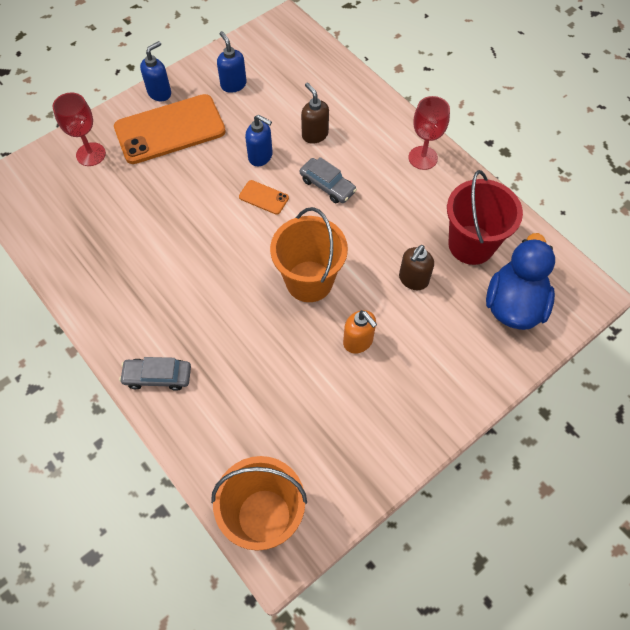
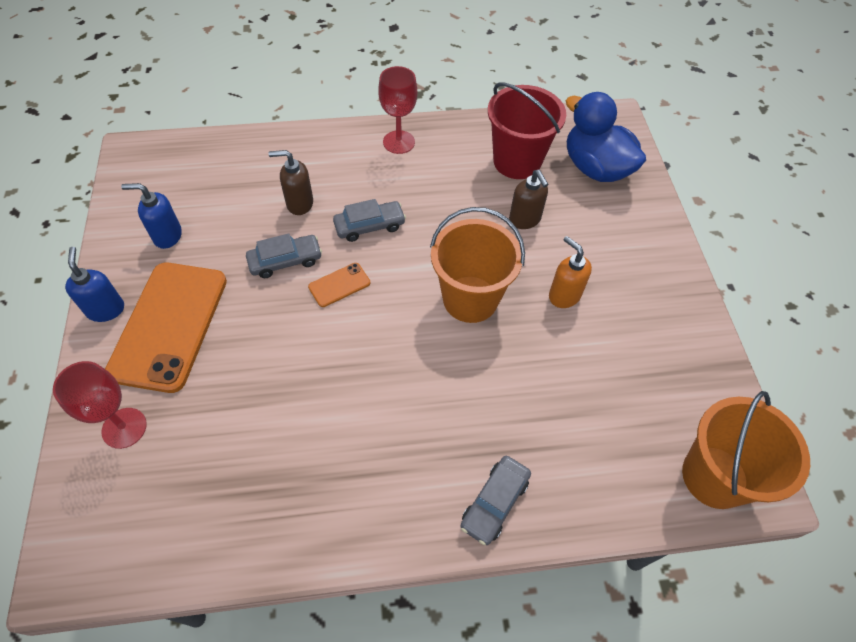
camera: 60 degrees left, 5 degrees down
blue soap dispenser [245,115,273,166] -> grey car [246,234,322,278]
orange soap dispenser [343,310,377,354] -> orange soap dispenser turned 120 degrees counterclockwise [549,236,592,308]

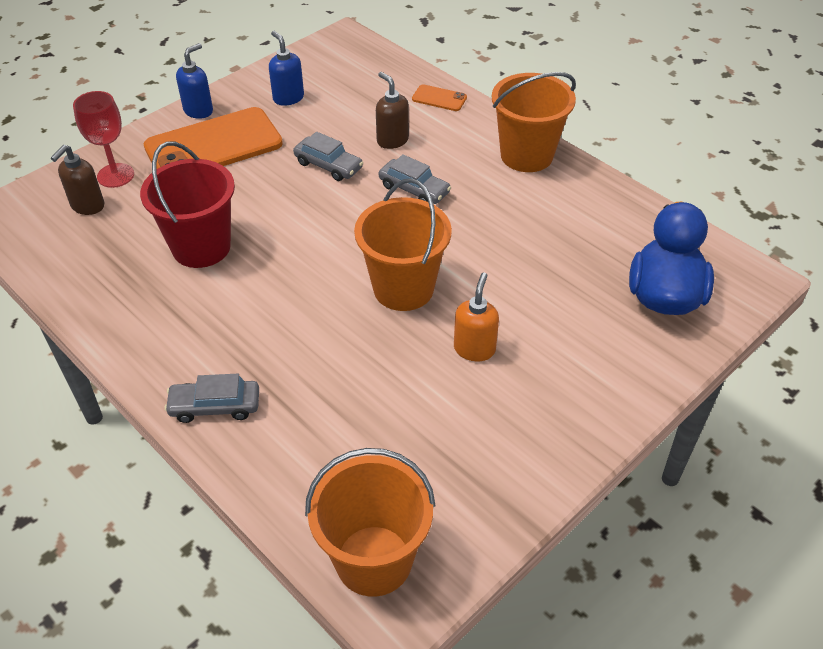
camera: 55 degrees right, 10 degrees down
orange phone [308,263,370,307] -> orange phone moved to [412,84,467,111]
red goblet [378,66,417,154] -> orange bucket [492,72,576,172]
red bucket [488,82,566,179] -> red bucket moved to [140,141,235,268]
brown soap dispenser [509,170,548,229] -> brown soap dispenser moved to [51,145,104,215]

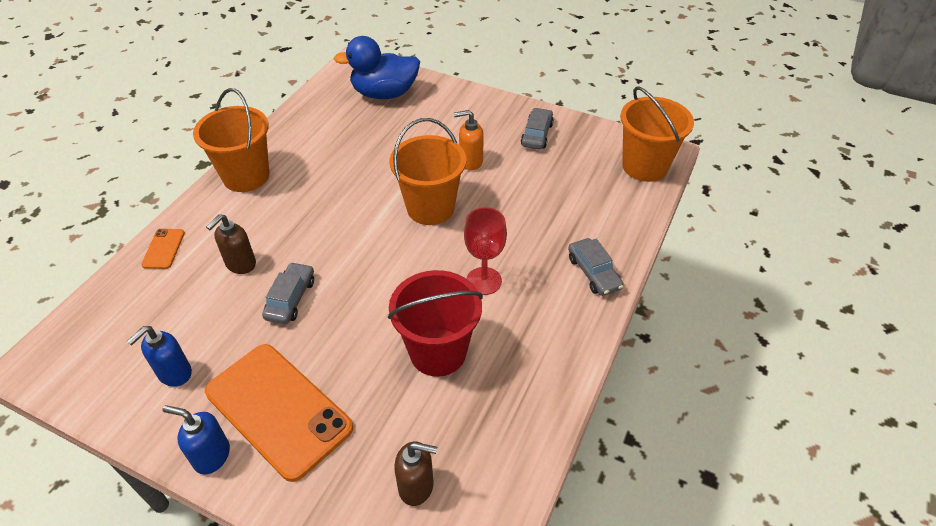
camera: 110 degrees left, 0 degrees up
red goblet [73,91,134,188] -> red goblet moved to [464,207,507,295]
grey car [379,154,451,204] -> grey car moved to [521,108,554,149]

